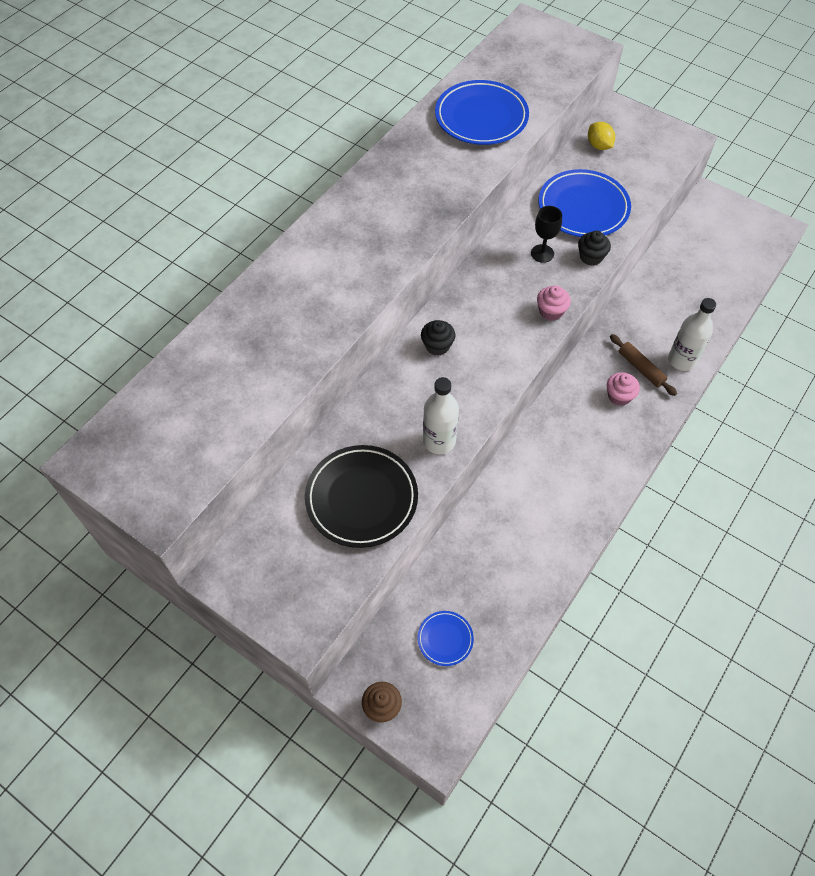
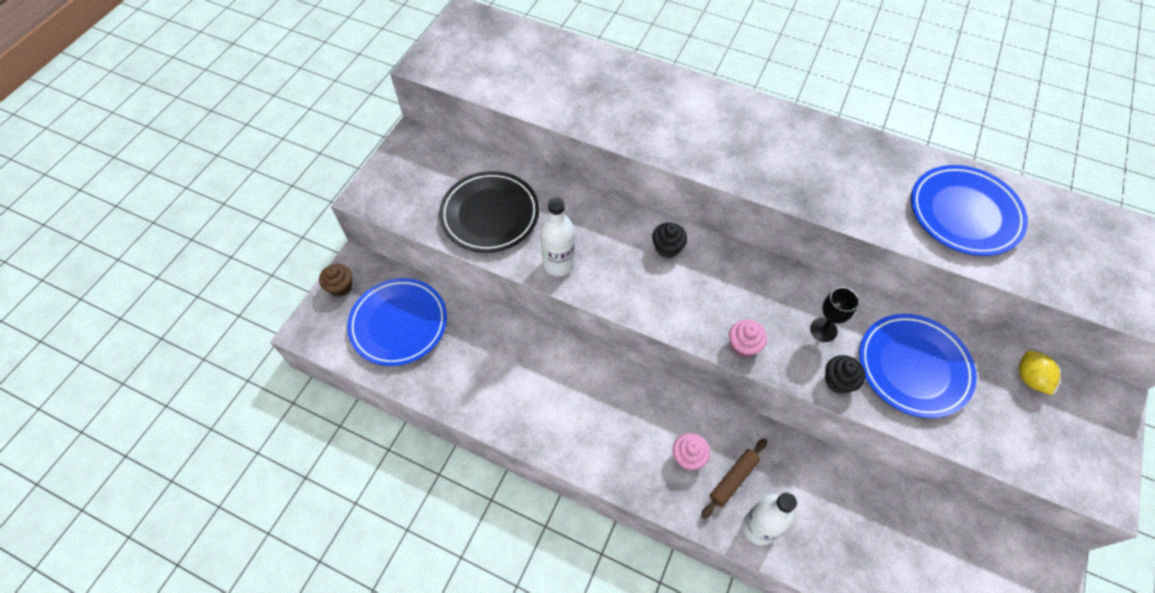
camera: 80 degrees right, 0 degrees up
blue plate [418,611,474,666] -> blue plate [347,278,447,366], size x2.01
yellow lemon [588,122,615,150] -> yellow lemon turned 60 degrees counterclockwise [1019,351,1060,395]

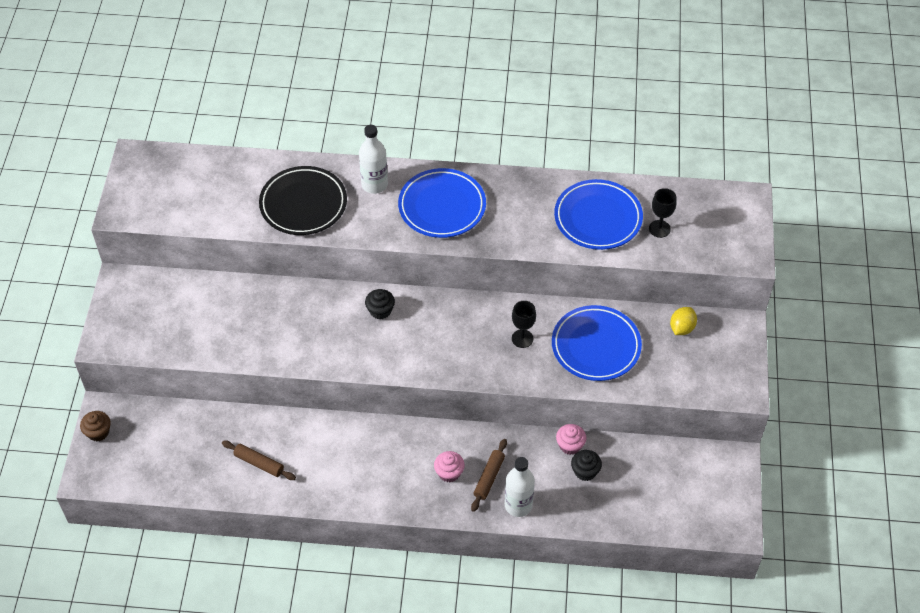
camera: 20 degrees left, 5 degrees down
blue plate [347,278,447,366] -> blue plate moved to [398,168,486,238]
black plate [439,171,539,253] -> black plate moved to [259,166,347,235]
white bottle [540,197,575,276] -> white bottle moved to [359,125,388,194]
pink cupcake [729,320,767,358] -> pink cupcake moved to [556,424,586,455]
black cupcake [825,355,866,394] -> black cupcake moved to [571,450,602,481]
yellow lemon [1019,351,1060,395] -> yellow lemon turned 60 degrees clockwise [670,307,697,335]
none -> brown rolling pin [222,441,296,480]
none -> black goblet [649,188,676,238]

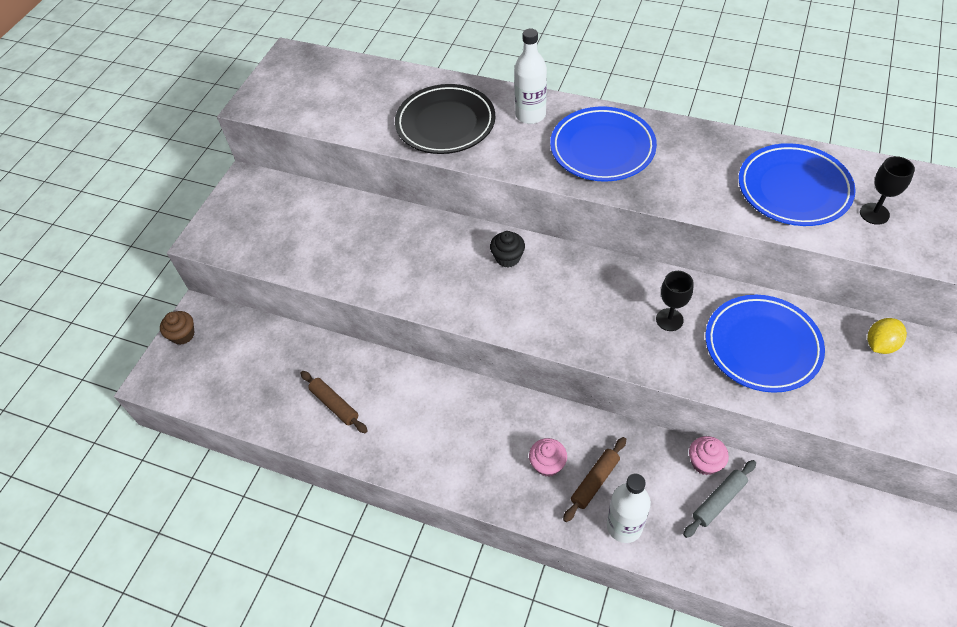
camera: 20 degrees right, 0 degrees up
black cupcake [571,450,602,481] -> grey rolling pin [683,460,756,538]

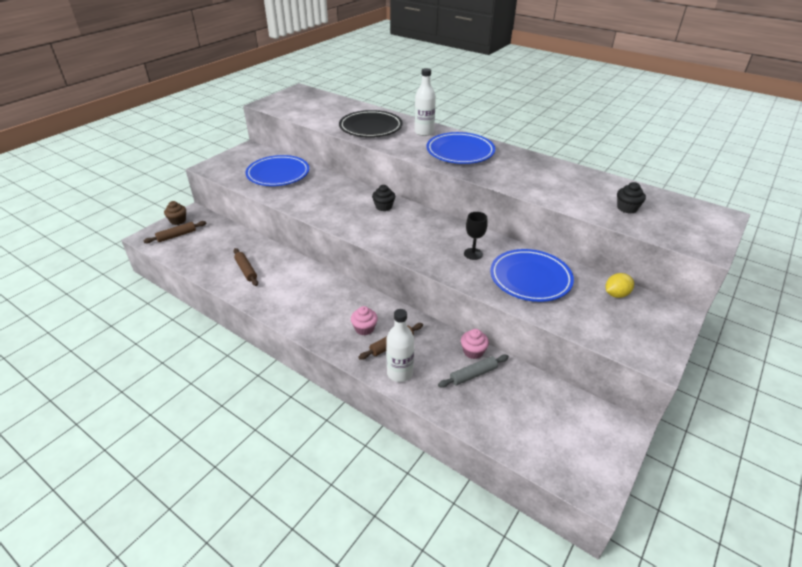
camera: 10 degrees right, 15 degrees down
blue plate [739,143,856,226] -> blue plate moved to [245,155,309,186]
black goblet [860,156,915,225] -> black cupcake [617,182,646,213]
none -> brown rolling pin [144,221,206,244]

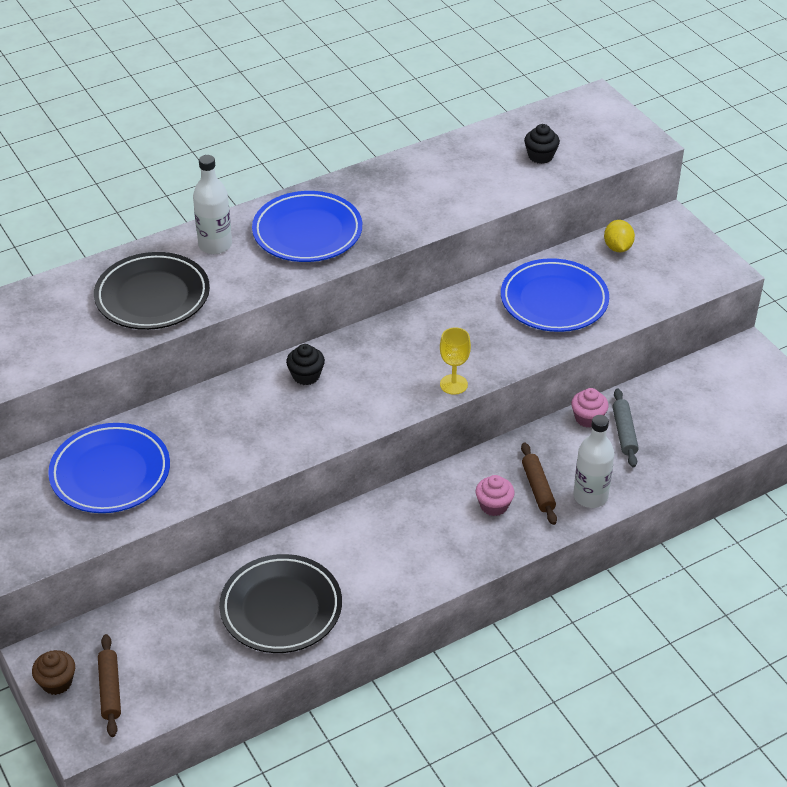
camera: 65 degrees left, 5 degrees up
brown rolling pin [234,248,258,286] -> black plate [219,554,342,653]
black goblet [464,212,488,260] -> none
none -> yellow goblet [440,327,471,395]

